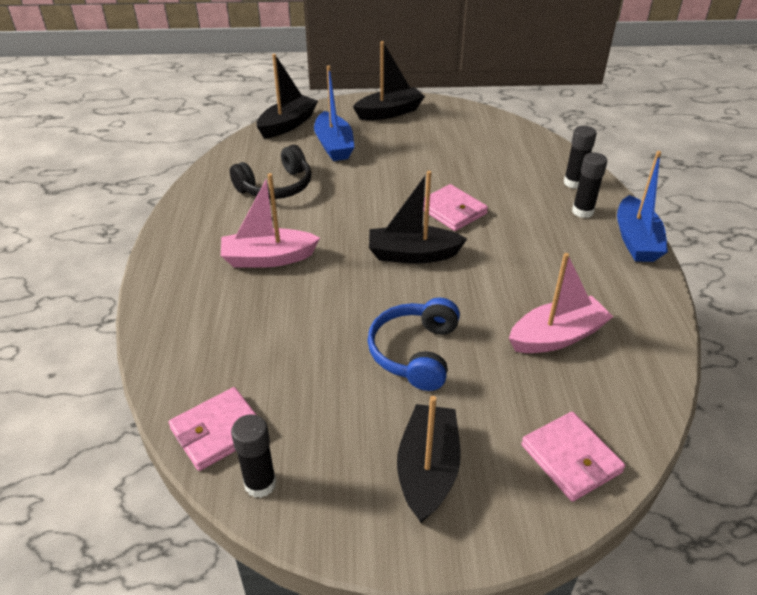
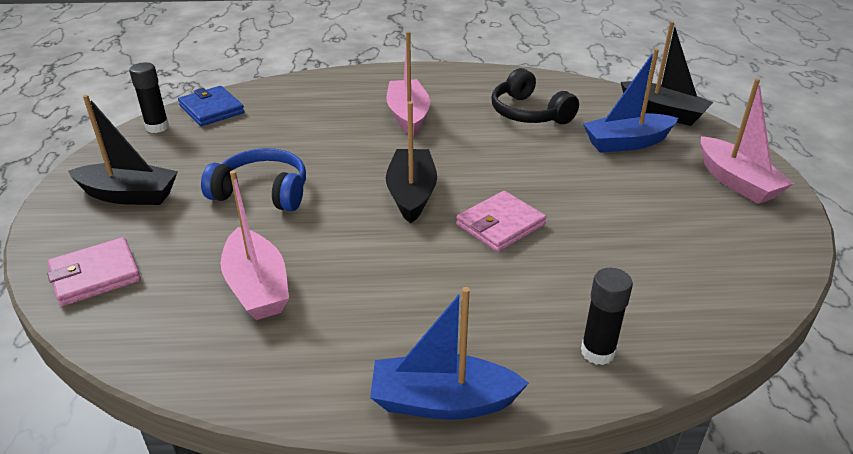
camera: 90 degrees right, 5 degrees down
pink wallet [169,387,256,471] -> blue wallet [178,86,245,126]
black boat [353,41,425,120] -> pink boat [701,78,794,204]
black glue stick [572,153,607,218] -> none

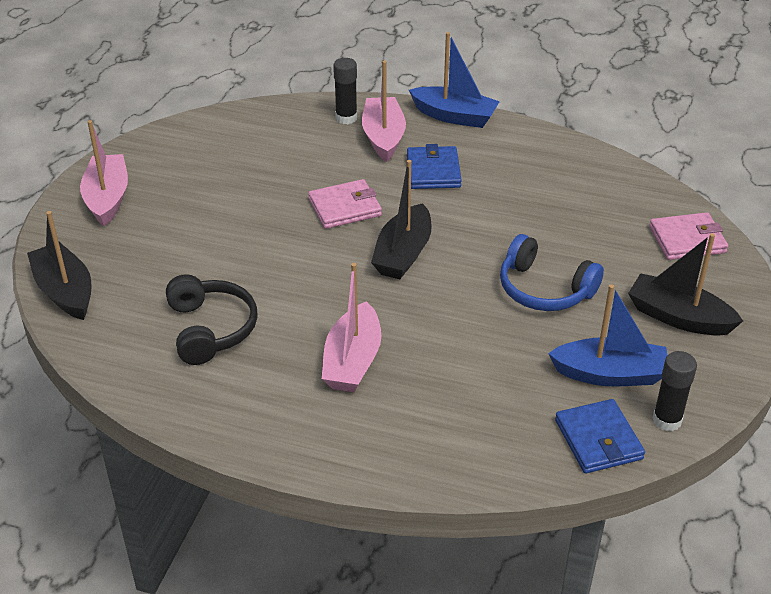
camera: 160 degrees left, 5 degrees up
pink boat [221,170,289,320] -> pink boat moved to [362,60,406,162]
blue boat [583,49,678,153] -> blue boat moved to [548,284,667,386]
none -> blue wallet [407,144,462,189]

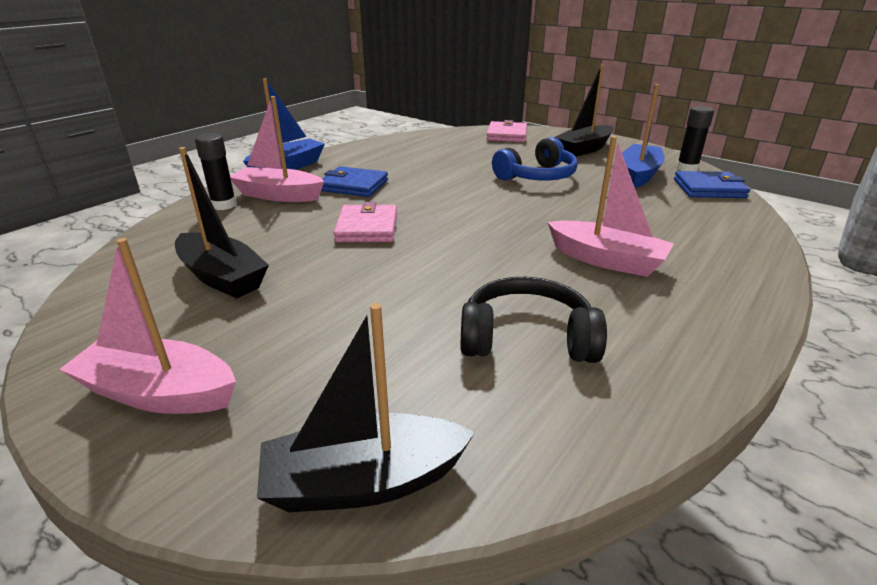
camera: 70 degrees left, 10 degrees down
black boat [371,160,432,279] -> black boat moved to [175,147,269,298]

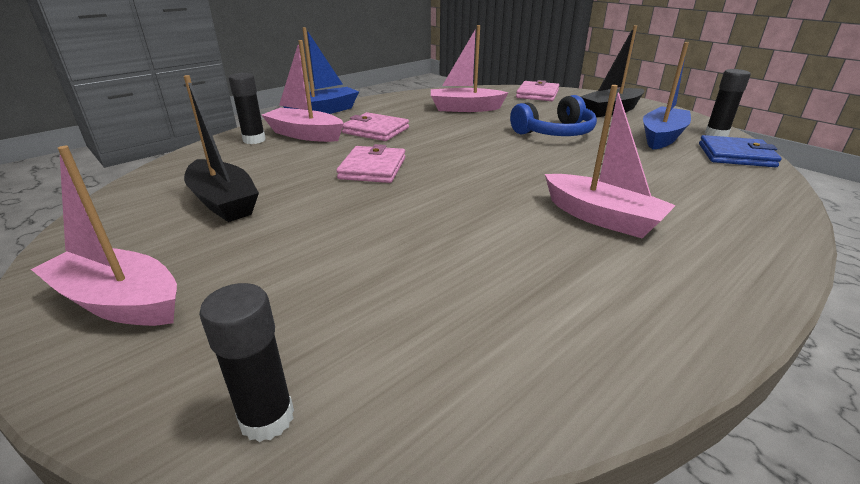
camera: 10 degrees right, 0 degrees up
black boat [257,303,475,512] -> black glue stick [199,283,294,442]
blue wallet [321,166,388,197] -> pink wallet [342,112,409,141]
black headphones [460,277,607,363] -> none
none -> pink boat [431,25,509,112]

